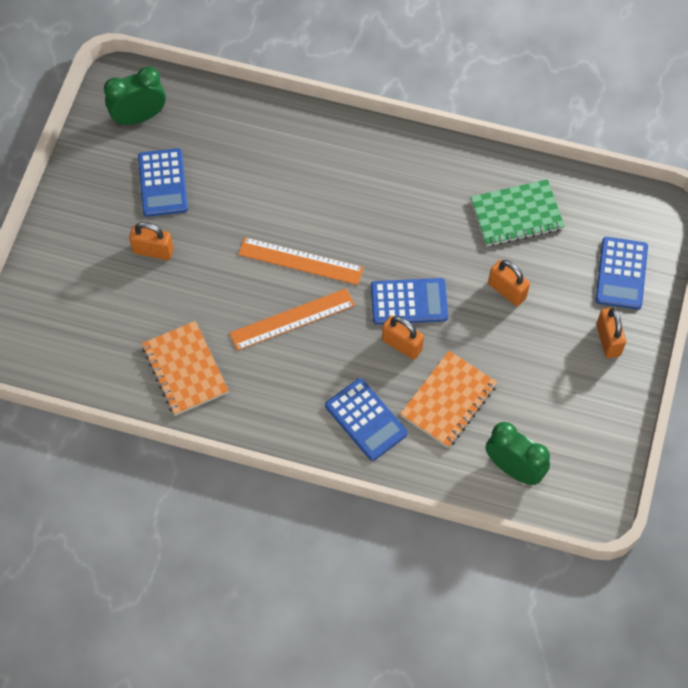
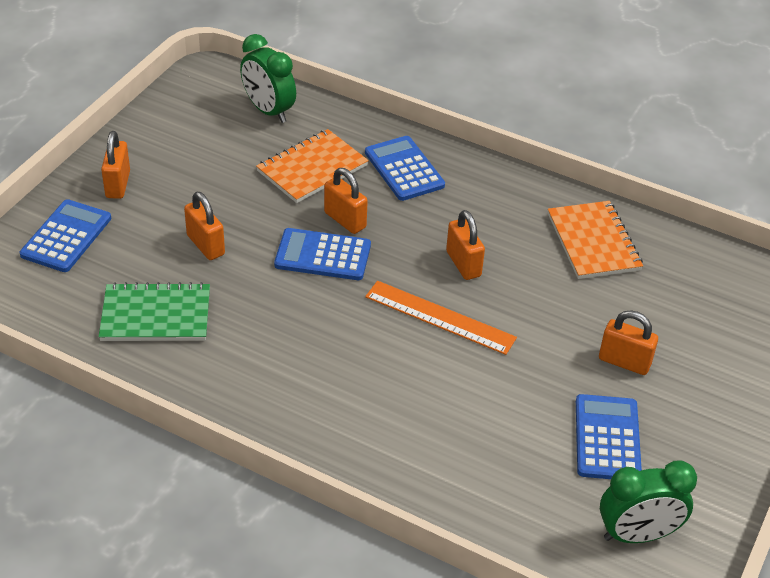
camera: 170 degrees left, 20 degrees down
orange ruler [229,288,355,351] -> orange padlock [446,210,485,280]

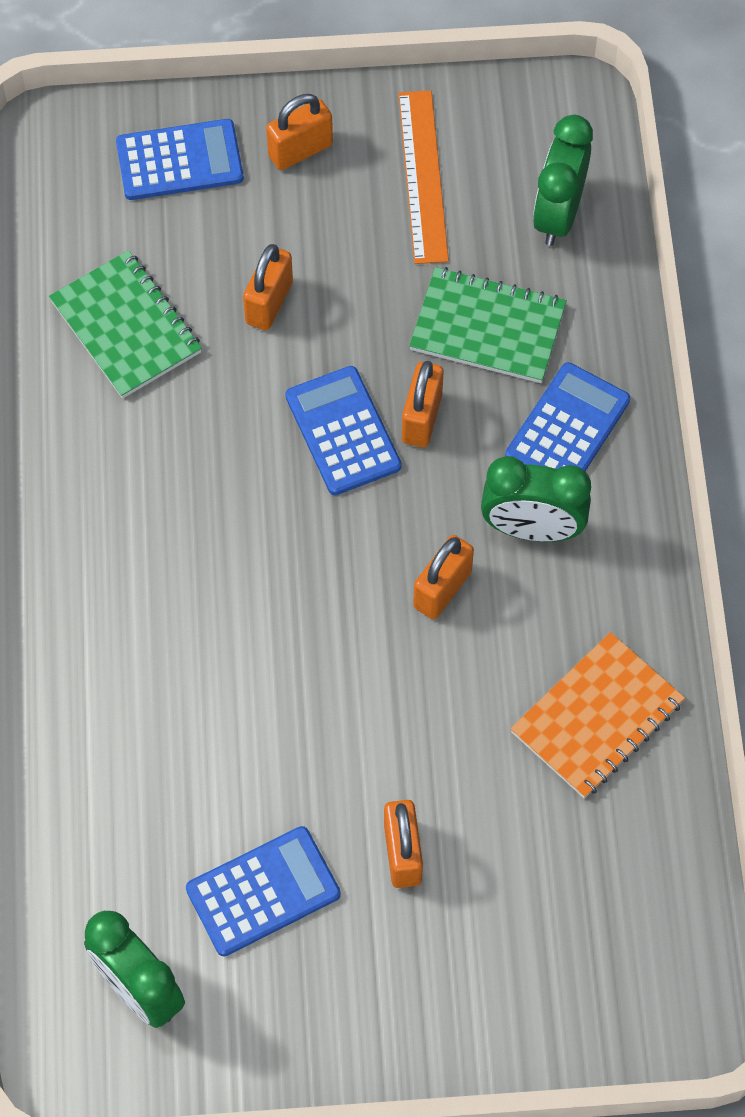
camera: 60 degrees right, 20 degrees up
orange notebook [256,129,369,203] -> green notebook [409,267,567,383]
orange ruler [365,281,517,355] -> orange ruler moved to [398,90,449,264]
none -> green clock [481,456,591,542]

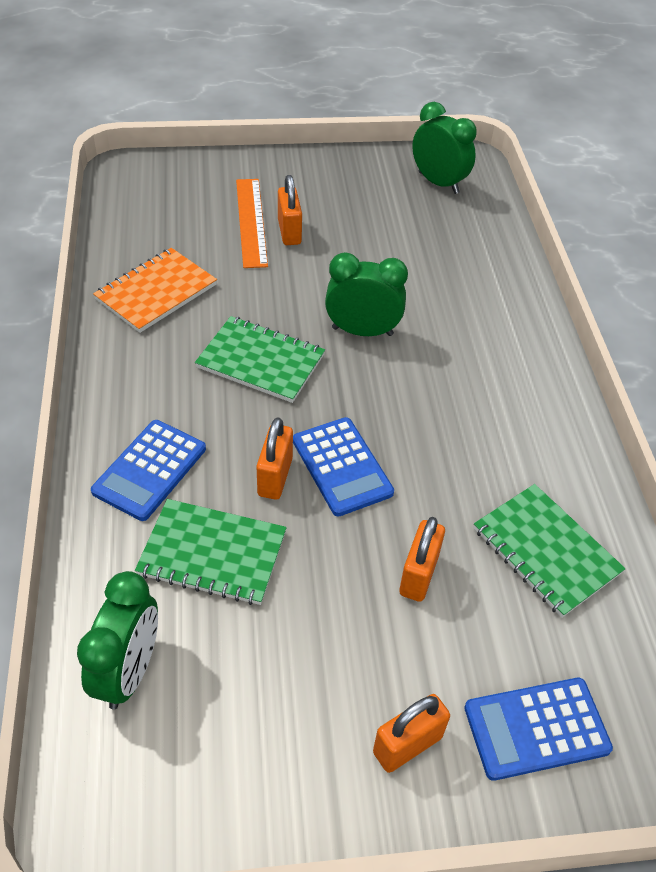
camera: 175 degrees right, 15 degrees down
blue calculator [186,826,341,956] -> none
orange ruler [398,90,449,264] -> orange ruler moved to [236,179,268,268]
orange padlock [413,535,474,619] -> green notebook [195,316,325,403]
green clock [481,456,591,542] -> green clock moved to [325,252,408,336]

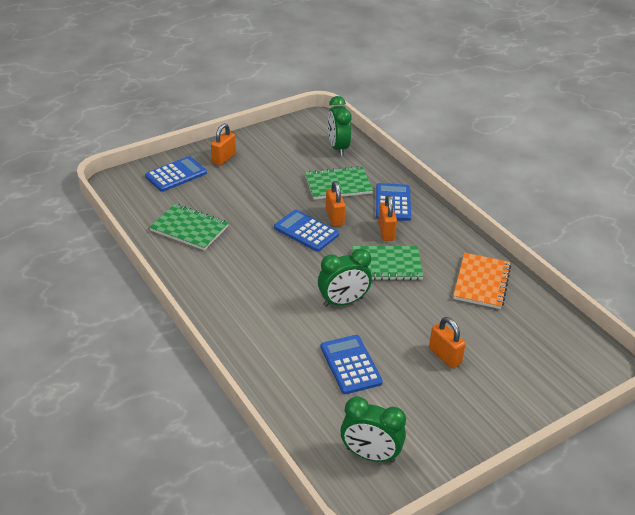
camera: 155 degrees right, 10 degrees down
orange ruler [236,179,268,268] -> none
orange padlock [399,517,445,602] -> orange padlock moved to [378,195,397,241]
none -> blue calculator [320,335,383,394]

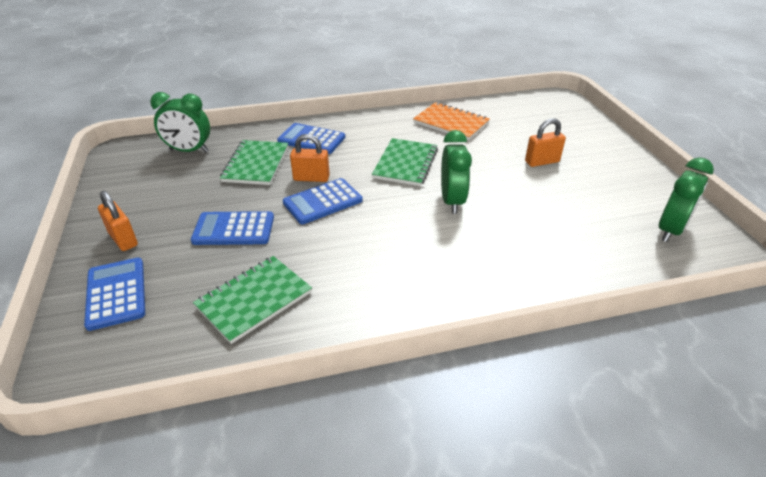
camera: 70 degrees left, 0 degrees up
blue calculator [320,335,383,394] -> blue calculator moved to [191,211,274,245]
orange padlock [378,195,397,241] -> none

